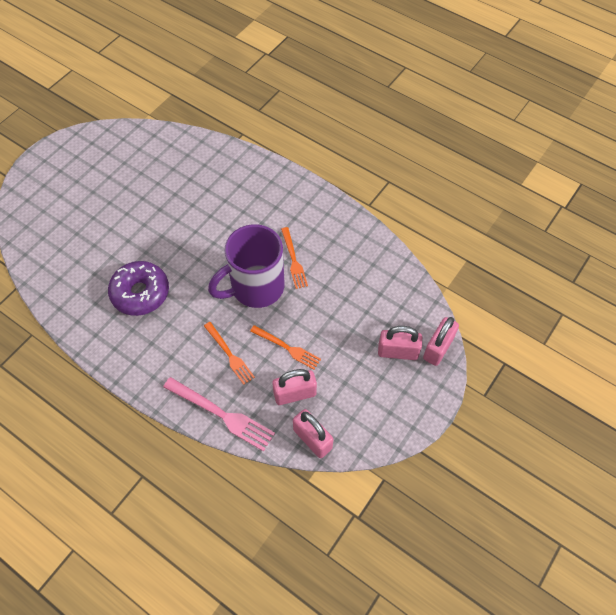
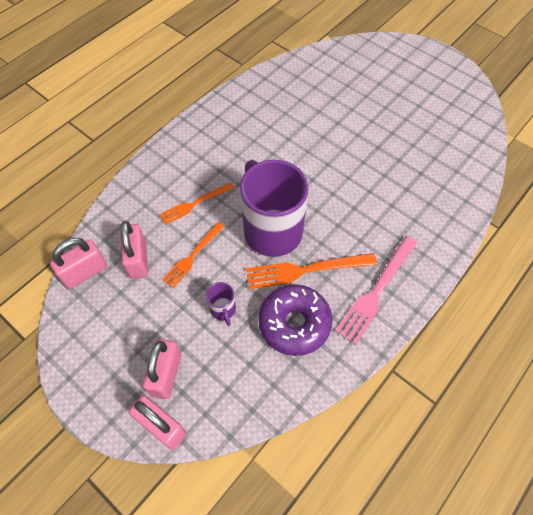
camera: 95 degrees right, 0 degrees up
purple donut [108,261,169,316] -> purple donut moved to [258,284,333,356]
pink fork [163,377,275,451] -> pink fork moved to [335,236,417,345]
orange fork [281,227,308,289] -> orange fork [246,253,377,289], size x1.53
none -> purple mug [206,282,236,326]

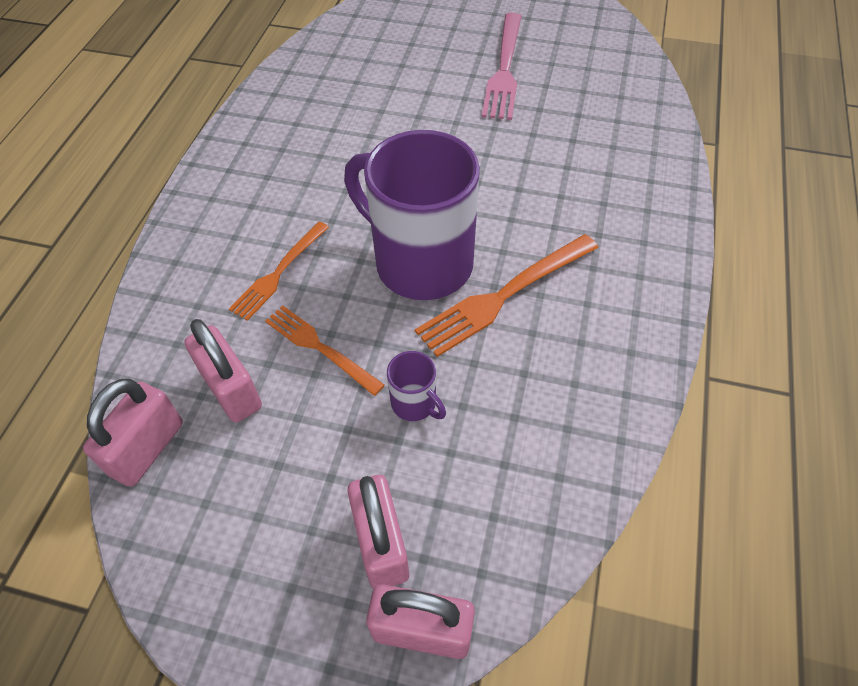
camera: 25 degrees left, 5 degrees down
orange fork [162,222,225,288] -> orange fork turned 120 degrees clockwise [265,305,385,396]
purple donut [258,284,333,356] -> none
pink fork [335,236,417,345] -> pink fork moved to [482,13,522,120]

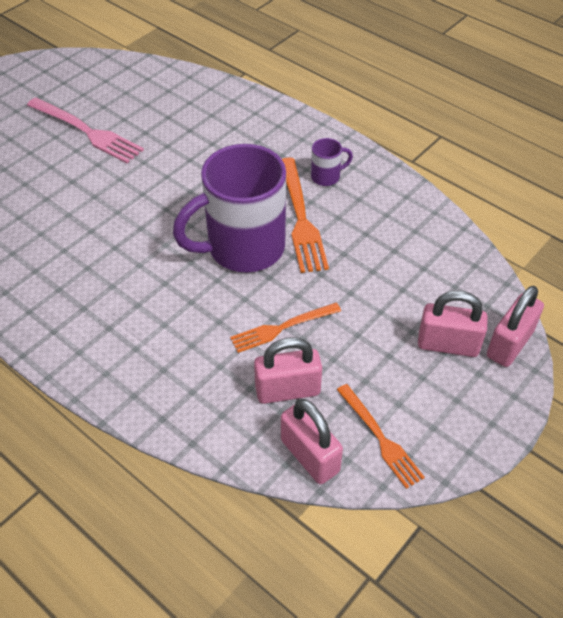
camera: 65 degrees left, 5 degrees down
orange fork [229,222,329,321] -> orange fork moved to [337,384,425,489]
purple mug [387,351,446,421] -> purple mug moved to [311,138,353,186]

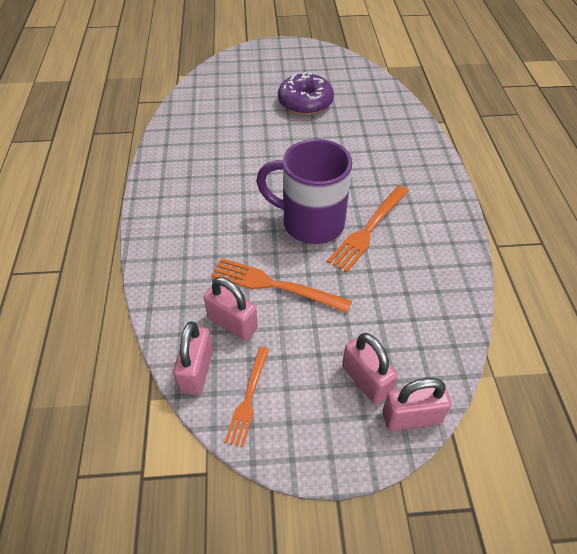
camera: 45 degrees right, 0 degrees up
pink fork [27,98,144,163] -> purple donut [278,72,334,115]
orange fork [230,303,341,353] -> orange fork [211,258,352,313], size x1.53
purple mug [311,138,353,186] -> none

